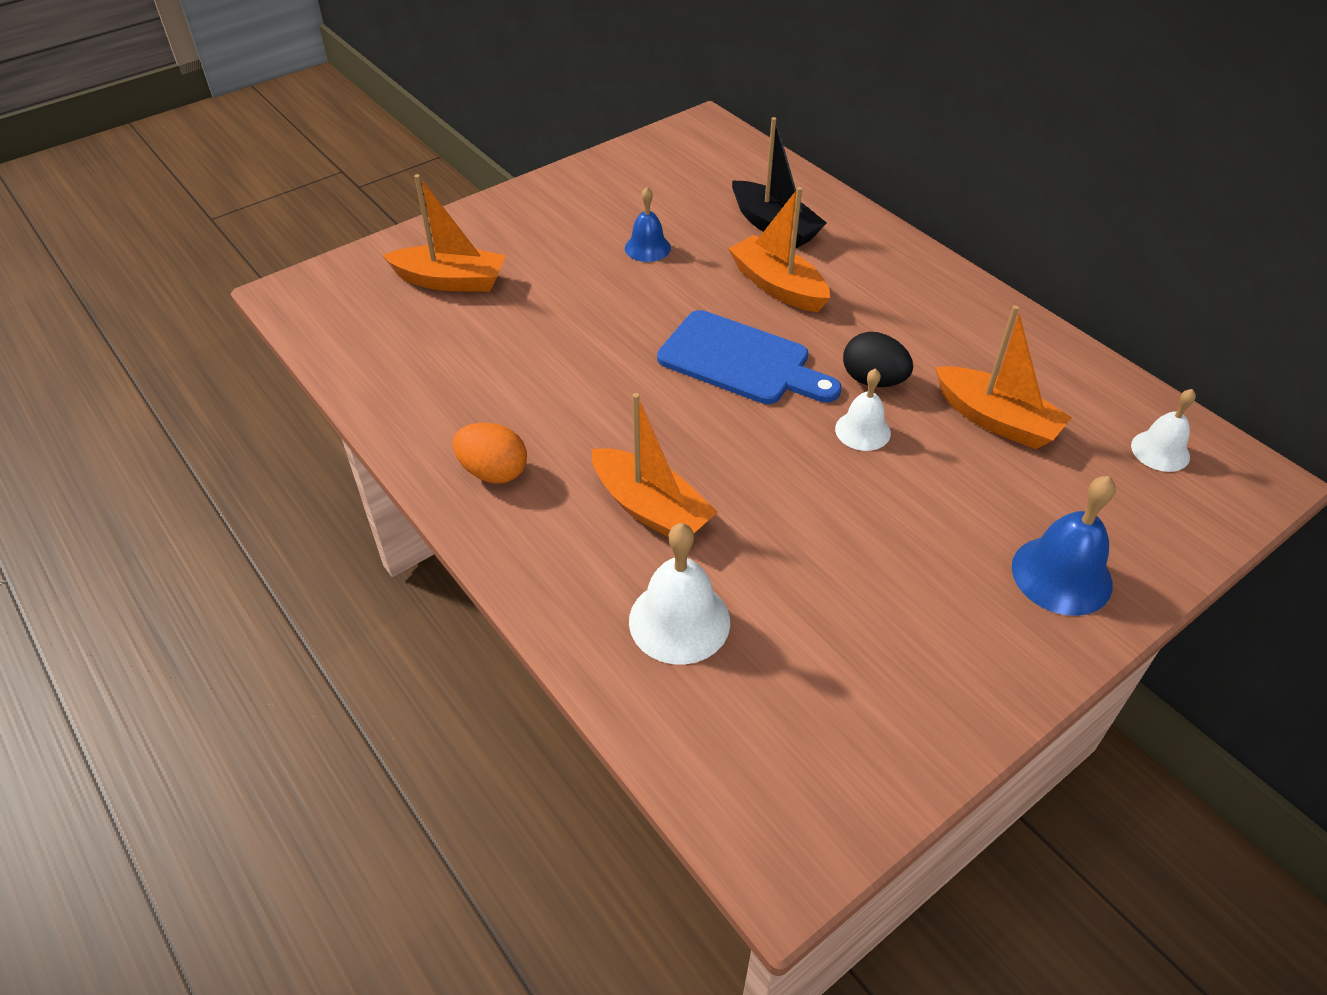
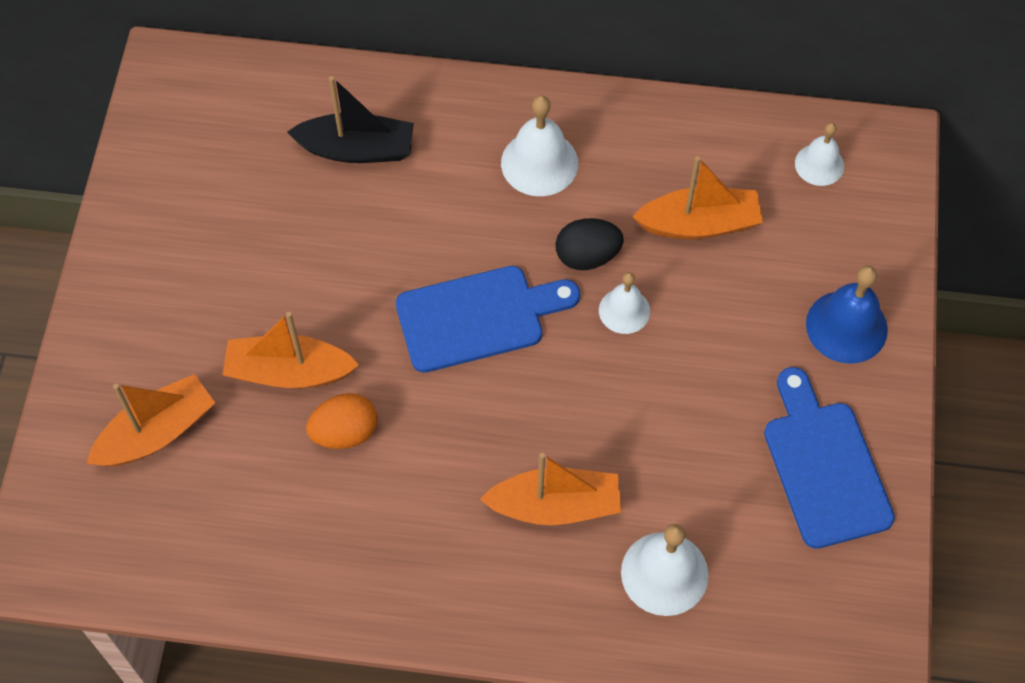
camera: 45 degrees left, 15 degrees up
orange egg [453,423,527,484] -> orange egg moved to [306,393,377,449]
blue bell [625,187,671,262] -> none
orange boat [728,187,830,312] -> orange boat moved to [223,312,359,389]
none -> white bell [501,95,578,196]
none -> blue cutting board [764,367,895,549]

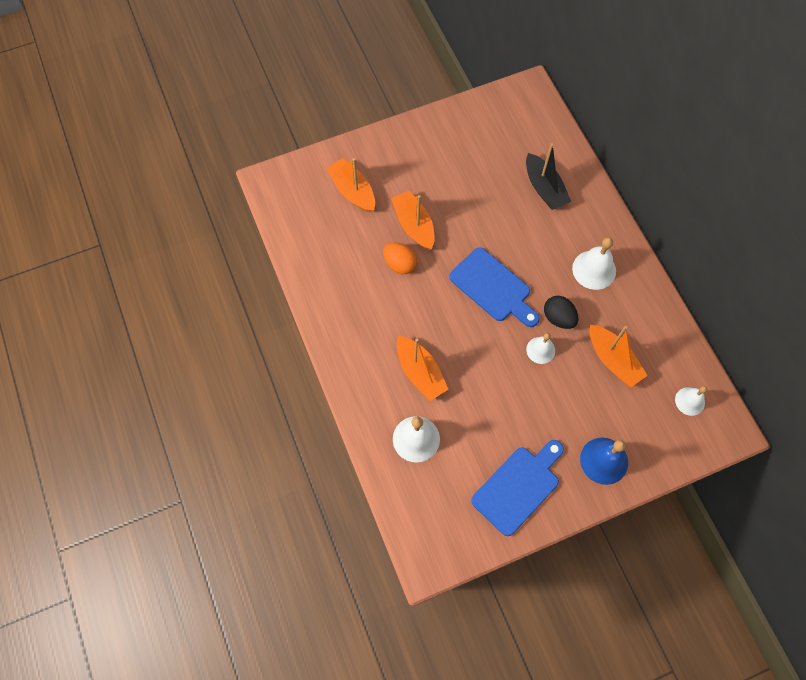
camera: 60 degrees right, 5 degrees up
orange boat [86,374,215,466] -> orange boat turned 150 degrees counterclockwise [327,158,375,213]

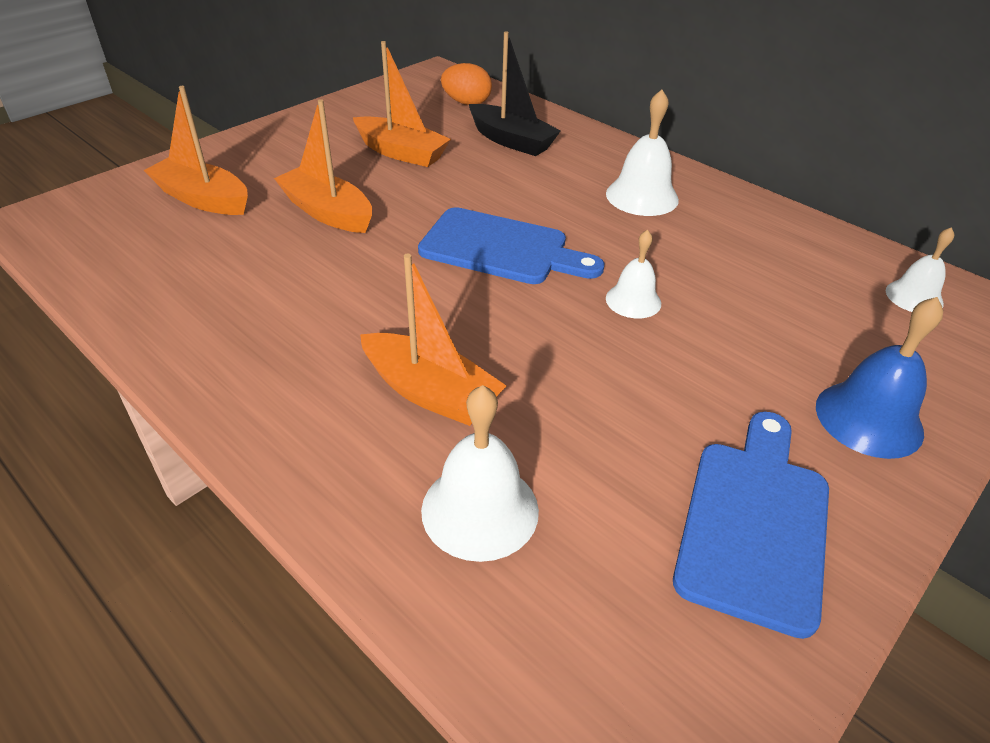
camera: 25 degrees left, 25 degrees down
orange egg [383,242,417,274] -> orange egg moved to [441,63,492,105]
black egg [544,296,578,329] -> none
orange boat [590,325,648,388] -> orange boat moved to [353,41,451,167]

